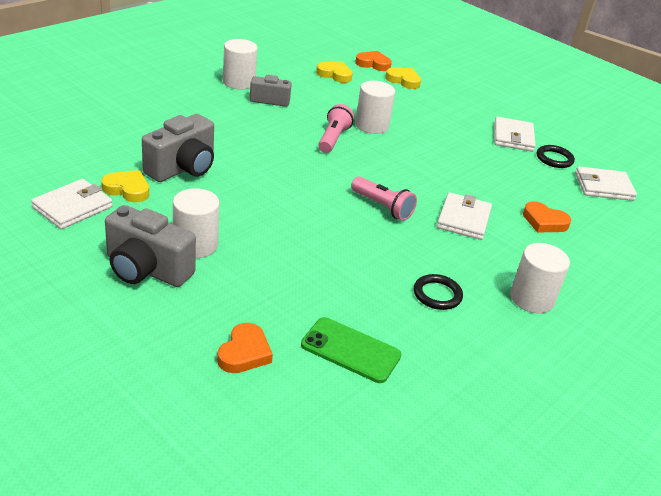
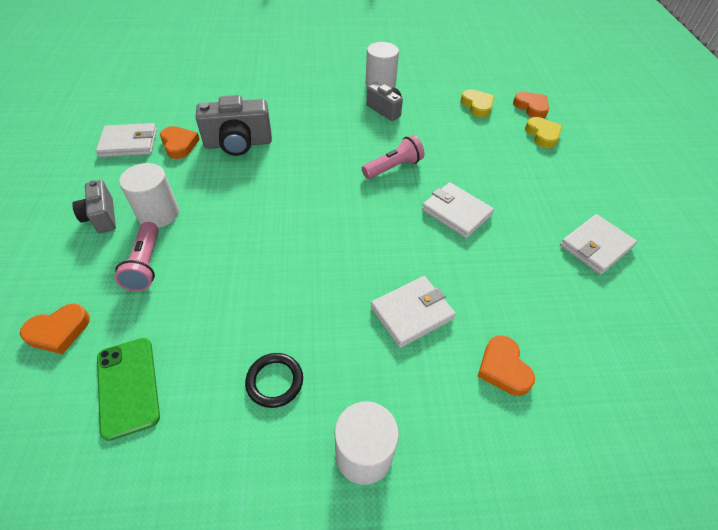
camera: 45 degrees right, 15 degrees up
yellow heart [101,170,149,202] -> orange heart [160,126,200,159]
grey camera [105,205,196,287] -> grey camera [72,180,116,233], size x0.62
pink flashlight [351,176,417,221] -> pink flashlight moved to [115,222,159,291]
white cylinder [355,81,395,134] -> none
black ring [537,145,575,168] -> none
white wallet [575,166,637,201] -> white wallet moved to [422,182,494,238]

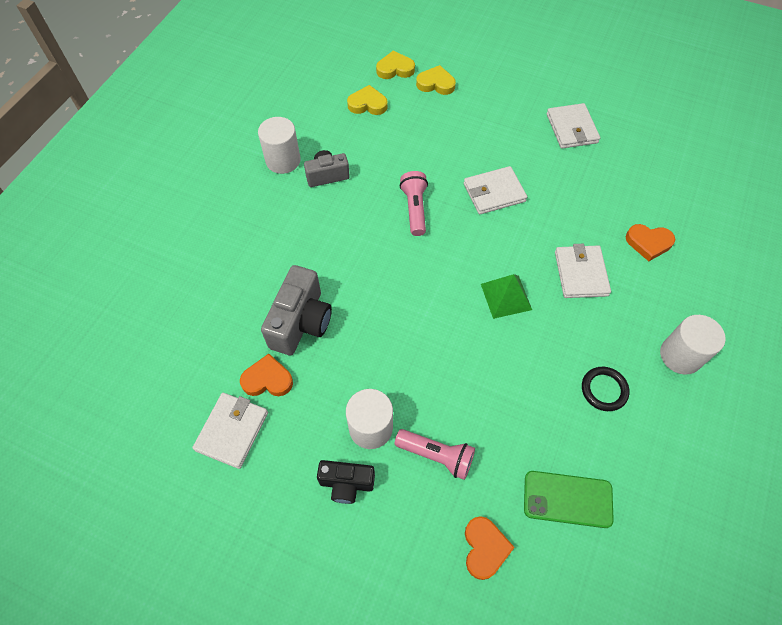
camera: 60 degrees left, 10 degrees up
grey camera [72,180,116,233] -> black camera [317,460,375,504]
orange heart [513,92,549,118] -> yellow heart [376,51,415,79]
none -> green pyramid [481,274,532,319]

